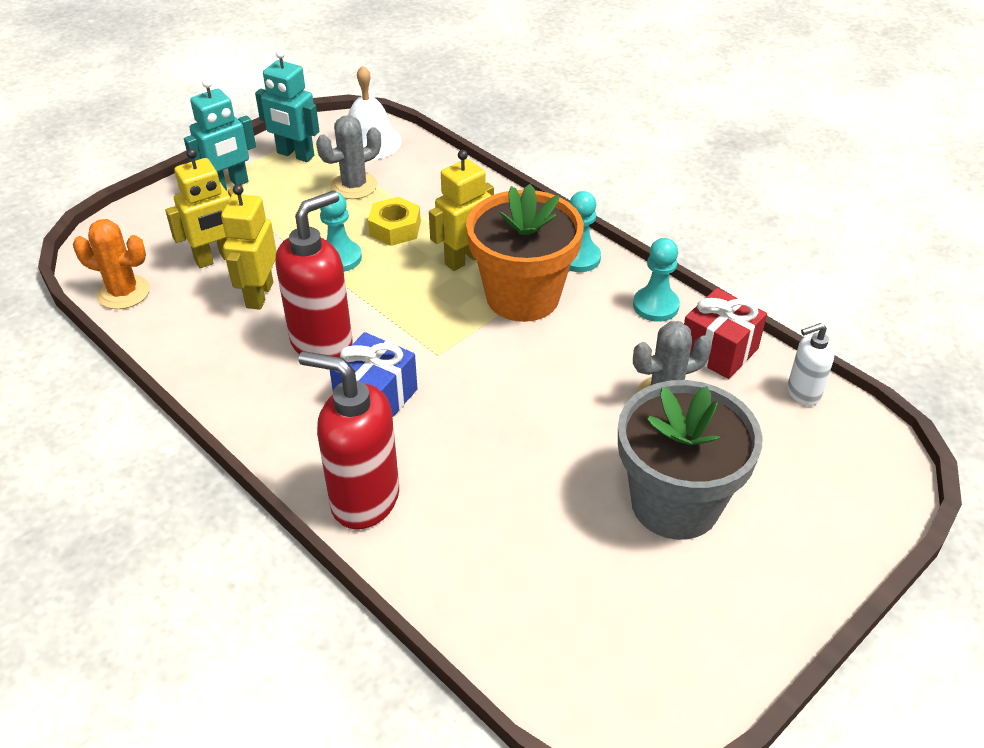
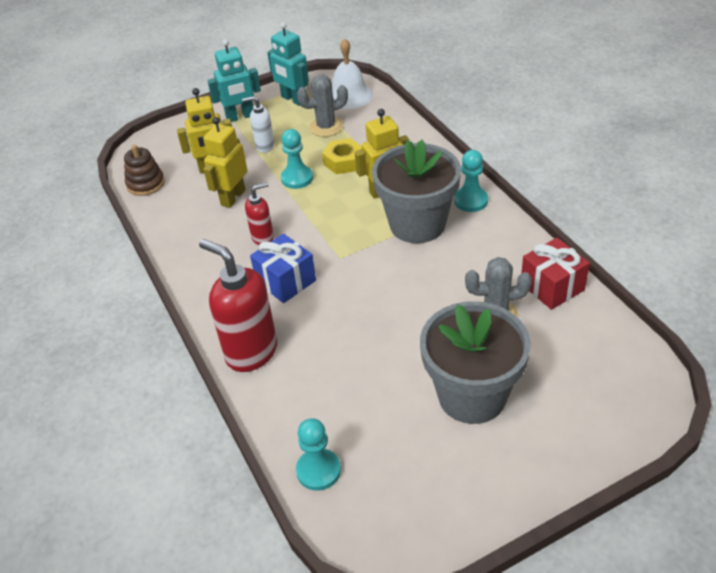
camera: 20 degrees right, 0 degrees up
orange cactus [73,219,150,309] -> brown stacking toy [124,145,165,196]
red soap dispenser [275,190,353,357] -> red soap dispenser [245,182,274,245], size x0.53
orange flower pot [466,184,584,322] -> grey flower pot [372,140,461,243]
turquoise pawn [633,238,680,322] -> turquoise pawn moved to [296,418,341,491]
white soap dispenser [787,323,834,406] -> white soap dispenser moved to [242,96,275,153]

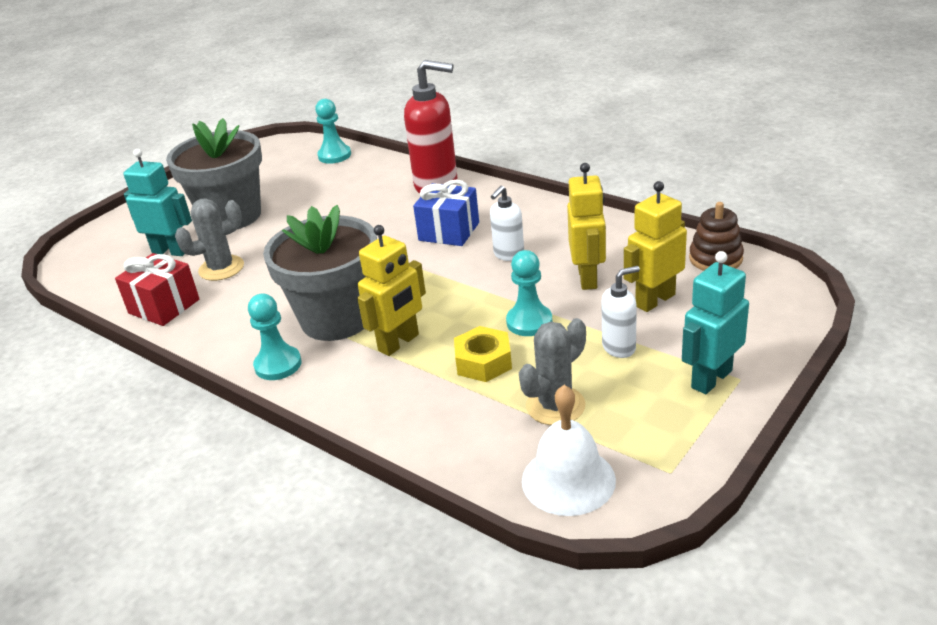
camera: 155 degrees right, 10 degrees down
red soap dispenser [245,182,274,245] -> white soap dispenser [490,186,524,261]
turquoise robot [267,22,309,106] -> turquoise robot moved to [123,149,192,256]

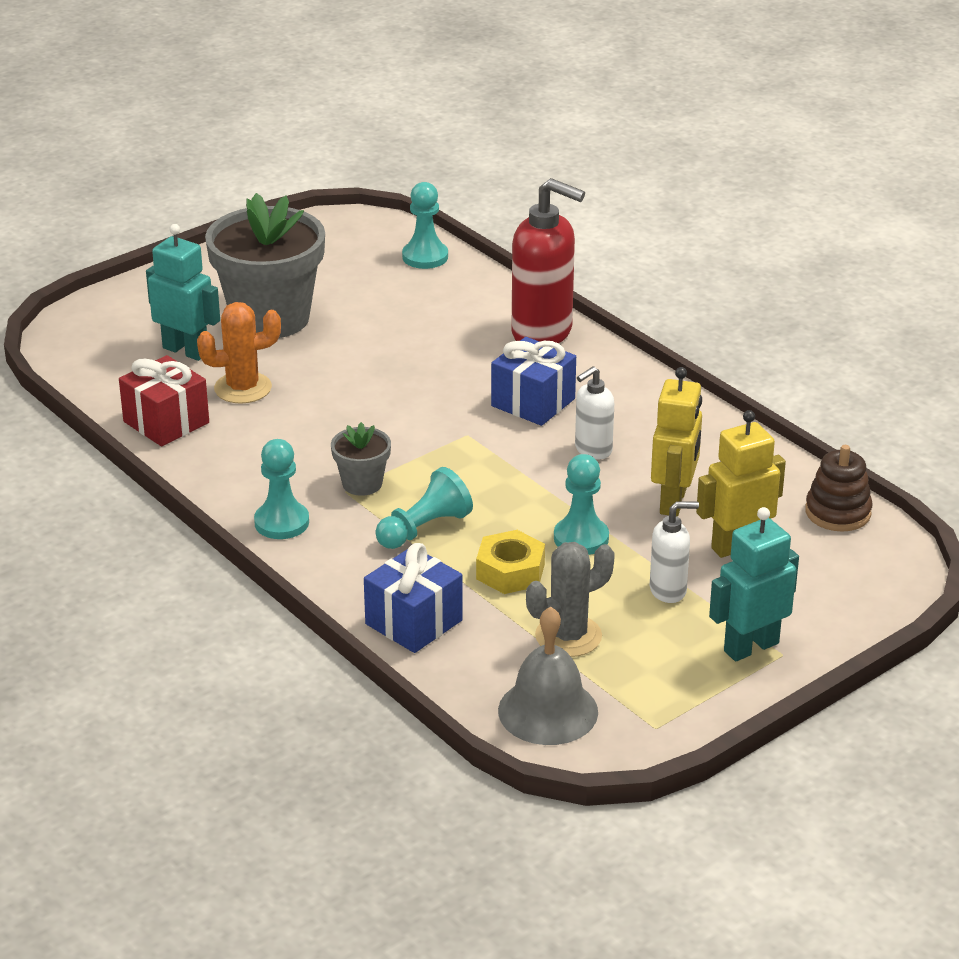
camera: 10 degrees right, 0 degrees up
grey cactus [175,198,244,281] -> orange cactus [197,302,281,404]
grey flower pot [263,205,377,341] -> grey flower pot [331,422,391,496], size x0.46
yellow robot [357,225,426,356] -> turquoise pawn [375,467,473,549]
white bell [522,385,616,516] -> grey bell [498,606,598,745]
none -> blue gift [364,543,463,653]

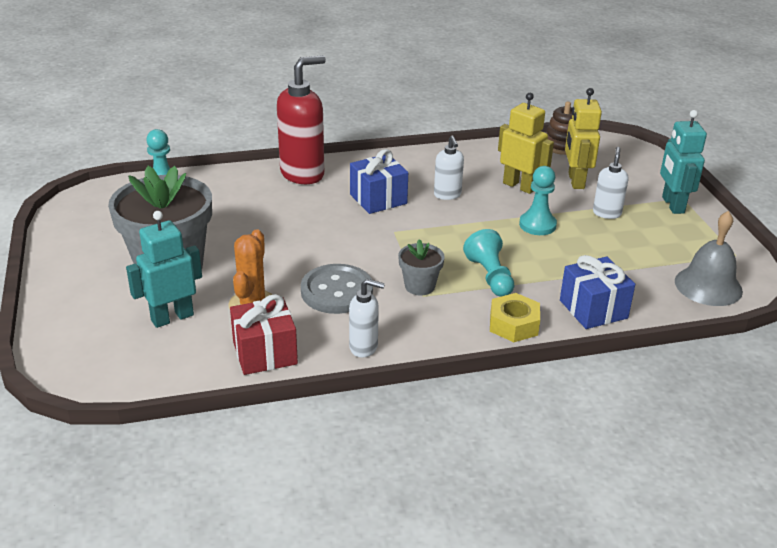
camera: 65 degrees left, 0 degrees up
turquoise pawn [254,439,309,539] -> none
yellow nut [476,530,545,594] -> yellow nut moved to [490,293,540,342]
grey cactus [526,542,615,657] -> none
none -> grey button [301,264,373,314]
none -> white soap dispenser [349,279,385,358]

